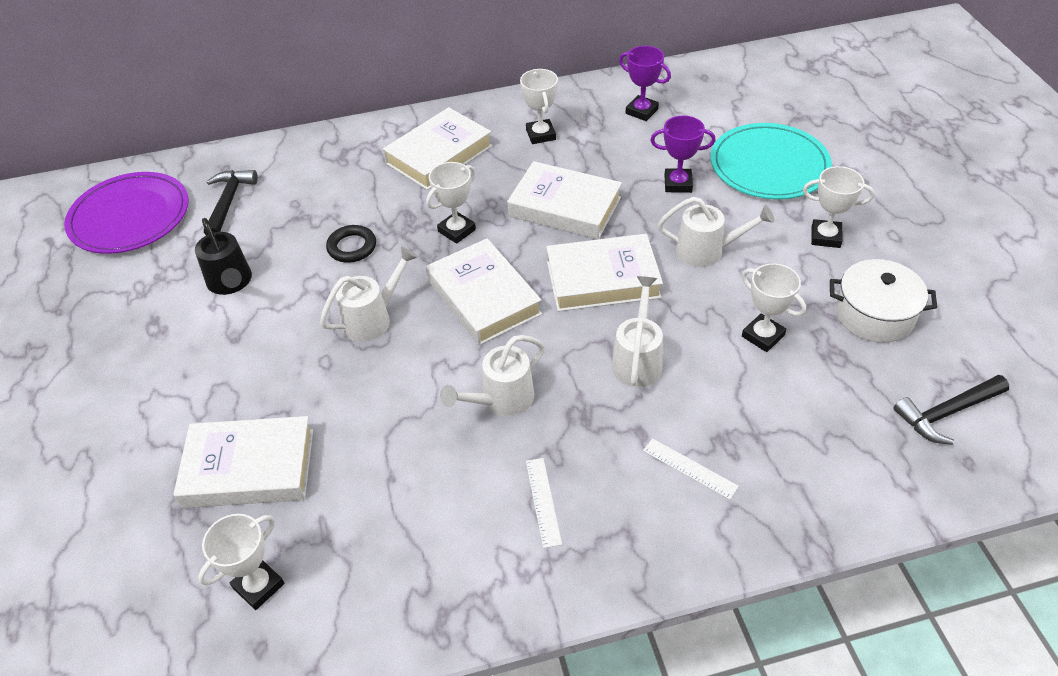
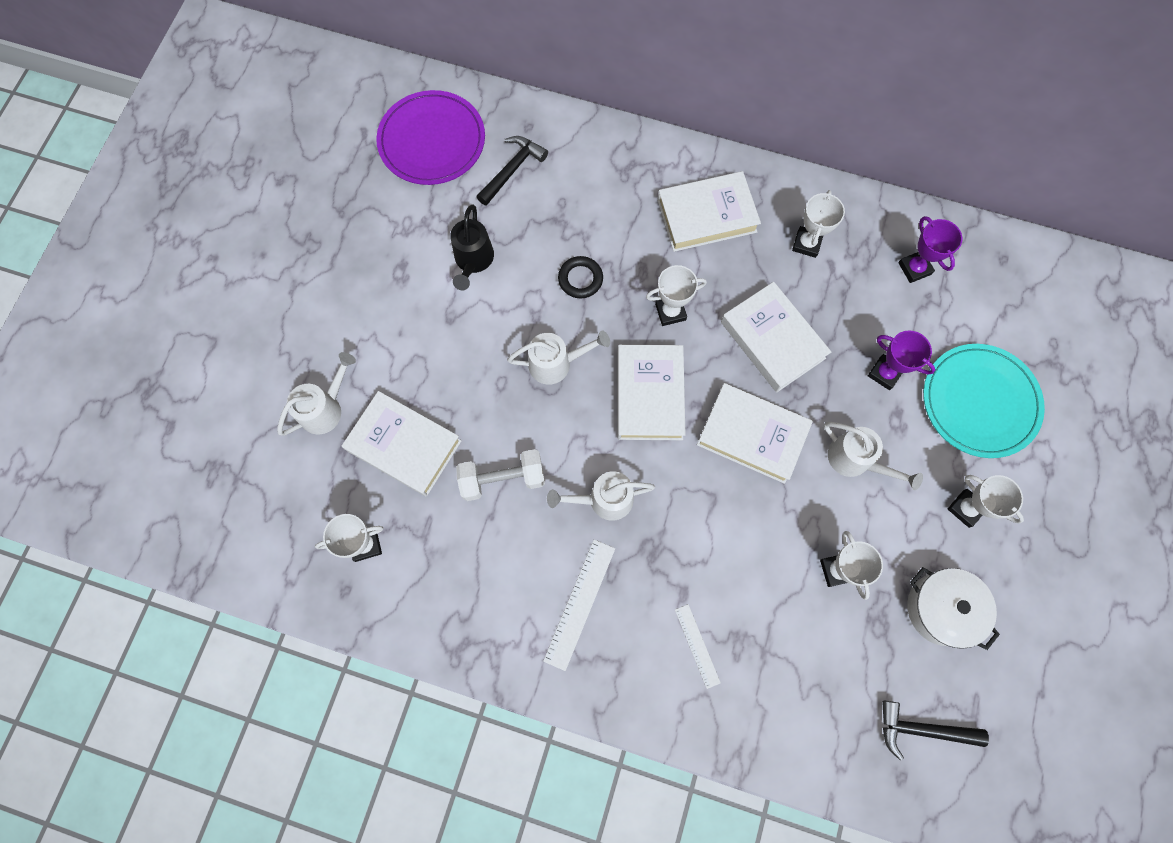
camera: 30 degrees right, 25 degrees up
white ruler [526,458,562,548] -> white ruler [543,539,615,671], size x1.61
white watering can [612,276,663,387] -> white watering can moved to [277,352,356,436]
none -> white dumbbell [456,449,545,501]

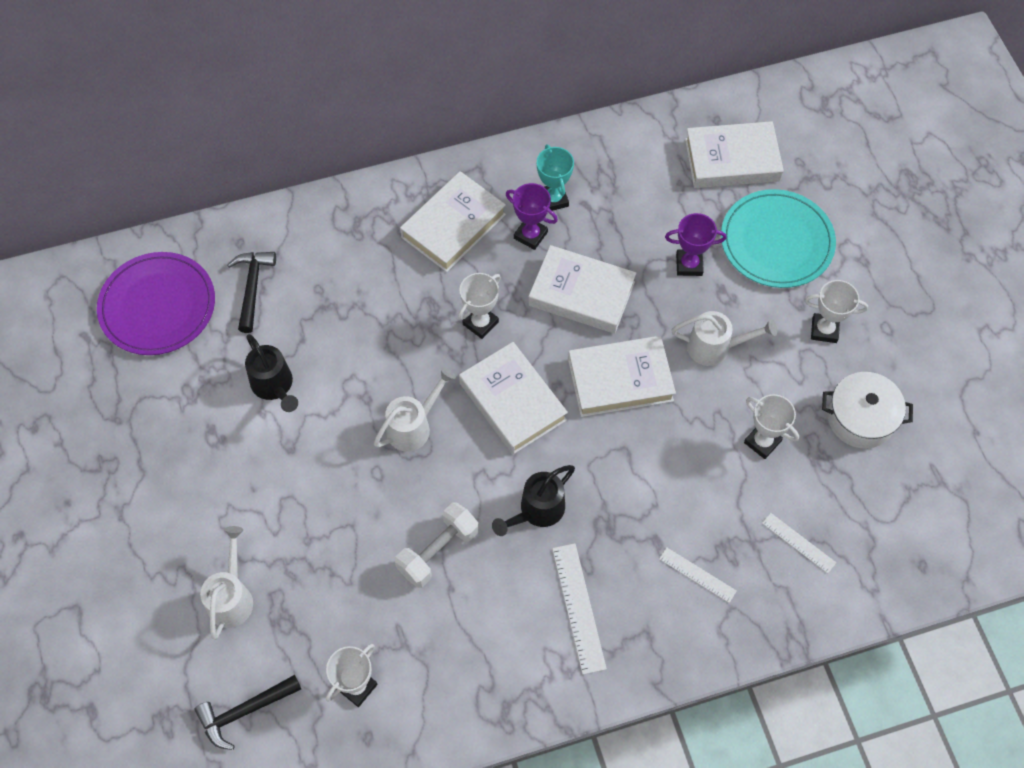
camera: 35 degrees left, 10 degrees down
white book [342,391,462,496] -> white book moved to [685,121,784,188]
white watering can [547,471,655,521] -> black watering can [492,465,575,536]
black ring [558,256,603,298] -> none
white trophy [792,190,845,258] -> turquoise trophy [537,144,574,211]
black hammer [882,701,989,760] -> black hammer moved to [194,675,301,750]
purple trophy [898,216,962,283] -> purple trophy moved to [506,183,558,250]
none -> white ruler [762,513,836,573]

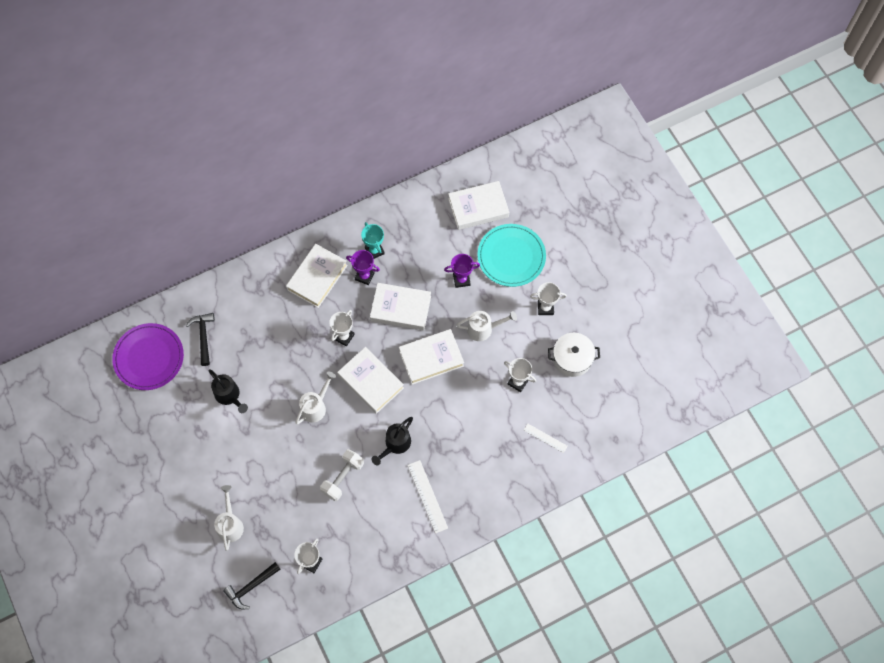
camera: 10 degrees left, 5 degrees up
white ruler [659,547,737,603] -> none

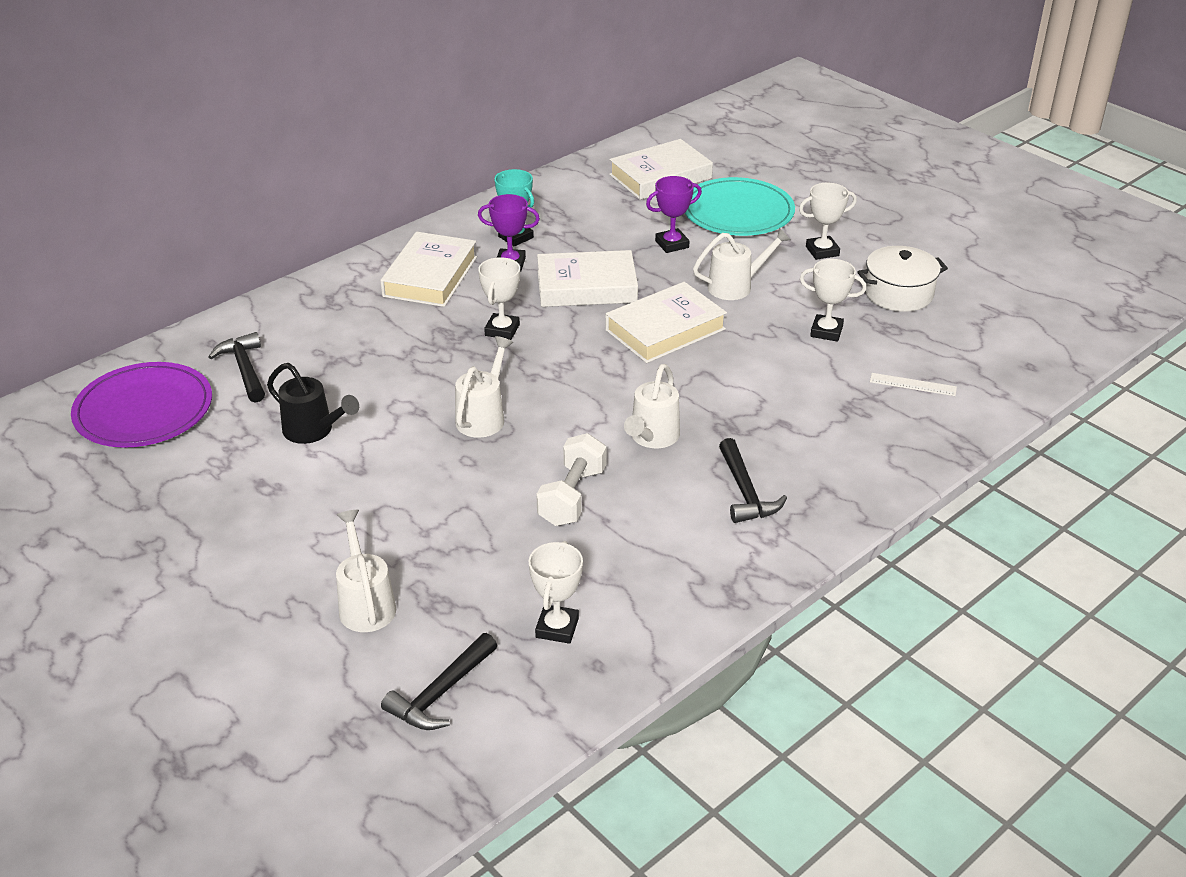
camera: 15 degrees left, 30 degrees down
white book [337,347,404,414] -> none
black watering can [371,417,413,465] -> white watering can [624,364,680,448]
white ruler [408,460,448,534] -> black hammer [719,438,787,523]

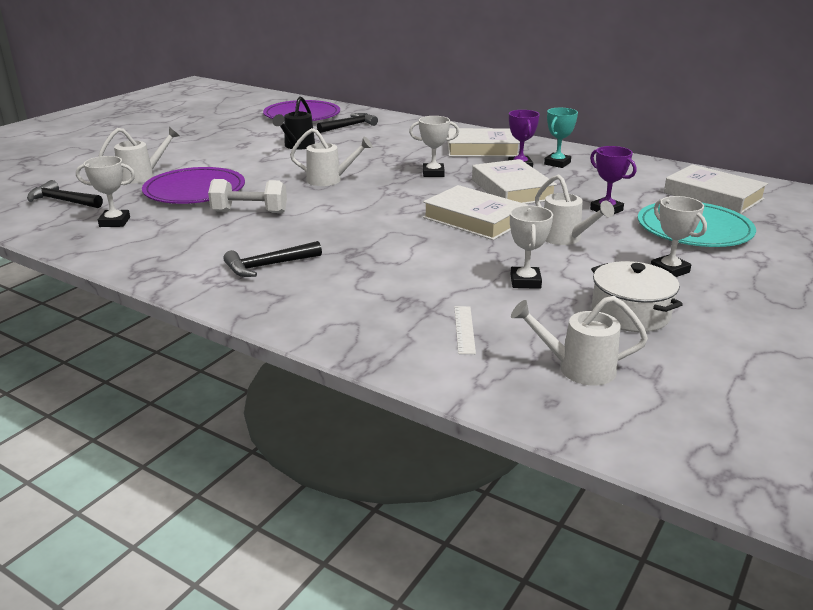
camera: 75 degrees right, 10 degrees down
white watering can [624,364,680,448] -> white watering can moved to [511,296,648,386]
none -> purple plate [142,167,245,204]

